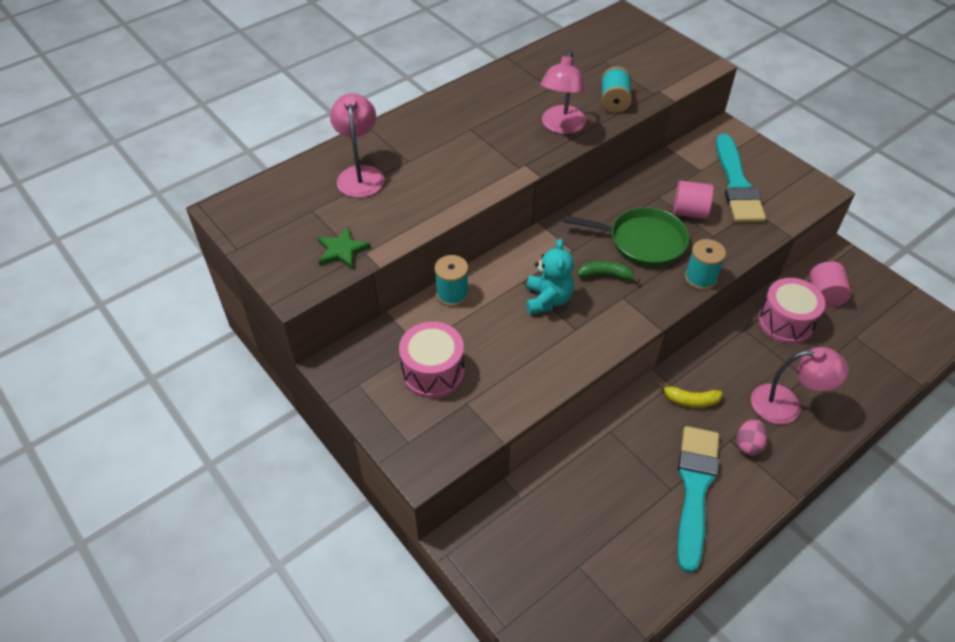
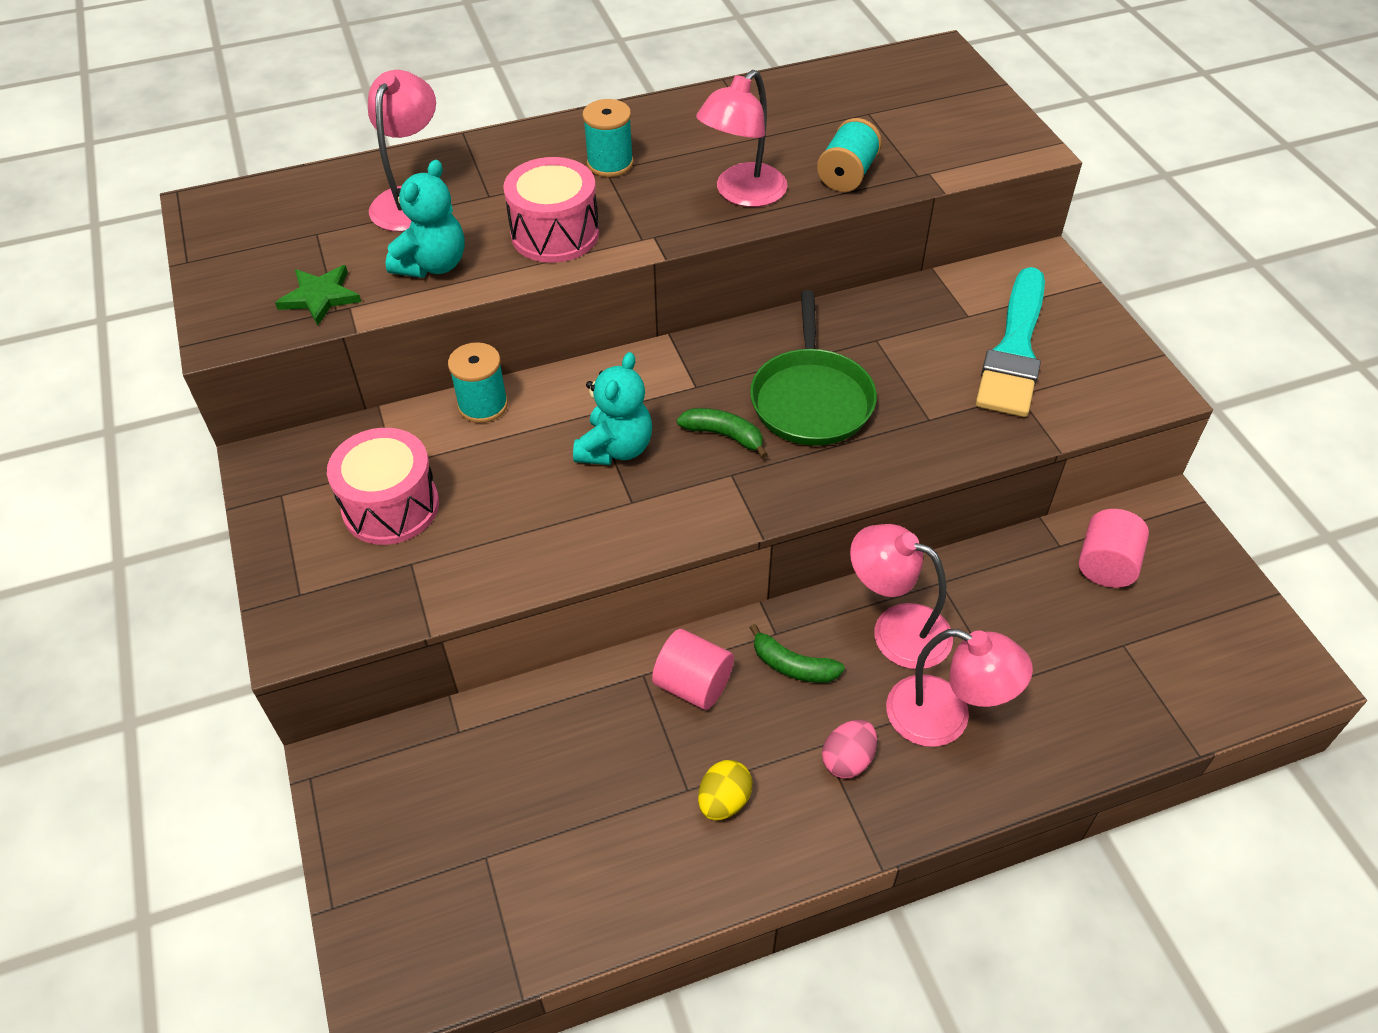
camera: 20 degrees right, 0 degrees up
green pan [564,207,689,266] -> green pan turned 60 degrees clockwise [750,290,877,446]
yellow banana [658,383,723,408] -> green banana [749,624,845,683]
pink cylinder [673,181,713,219] -> pink cylinder moved to [652,629,734,710]
turquoise brush [677,426,719,573] -> yellow egg [698,760,752,820]
turquoise spool [685,239,726,290] -> turquoise spool moved to [583,99,633,177]
pink drum [758,278,825,344] -> pink drum moved to [503,157,599,263]
none -> turquoise teddy bear [385,160,465,278]
none -> pink lamp [850,524,953,669]

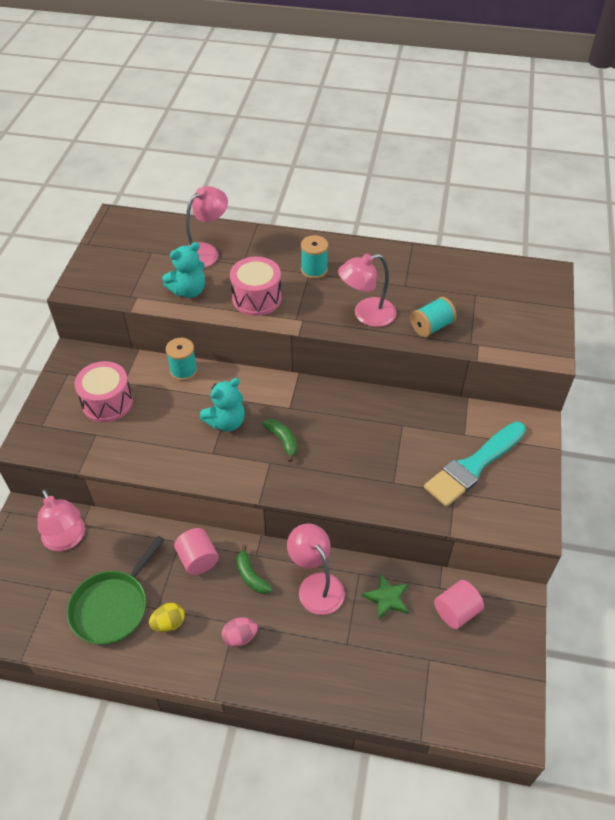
camera: 30 degrees right, 0 degrees up
green star [275,265,361,326] -> green star moved to [362,573,409,621]
green pan [750,290,877,446] -> green pan moved to [67,536,165,645]
pink lamp [886,629,1033,747] -> pink lamp moved to [38,489,85,551]

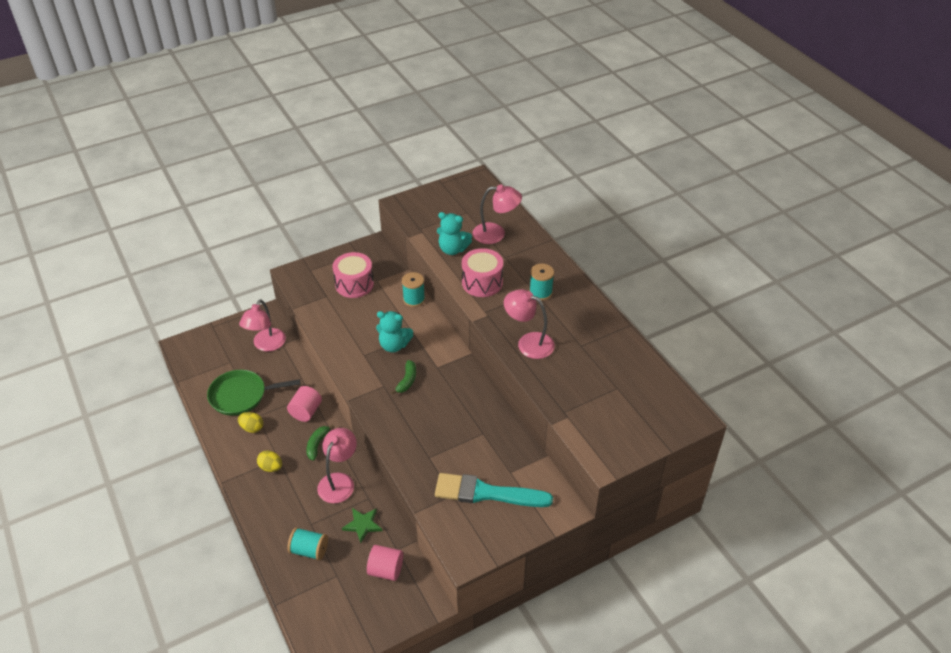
camera: 50 degrees right, 5 degrees down
pink egg [222,618,258,647] -> yellow egg [257,450,282,472]
turquoise spool [410,297,457,337] -> turquoise spool moved to [287,527,328,561]

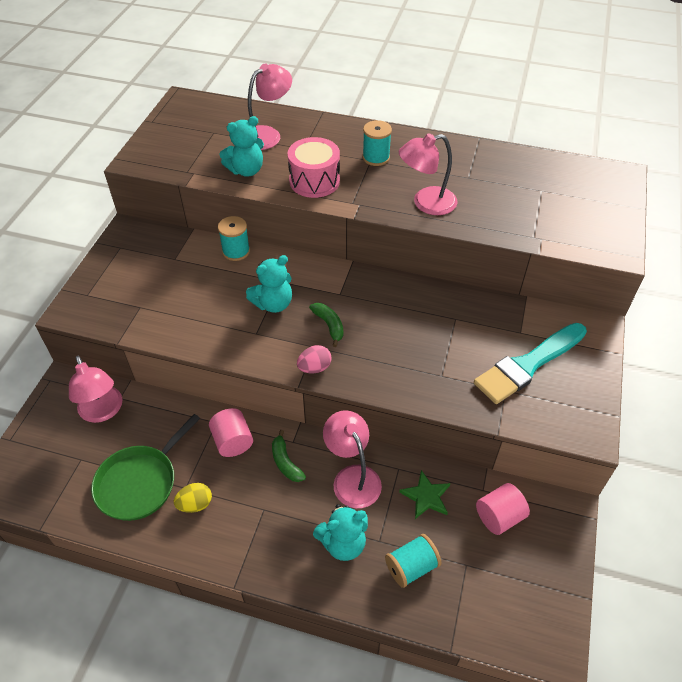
camera: 45 degrees left, 5 degrees up
yellow egg [257,450,282,472] -> none
pink drum [333,252,374,298] -> none
none -> pink egg [297,345,332,374]
none -> turquoise teddy bear [313,504,368,561]

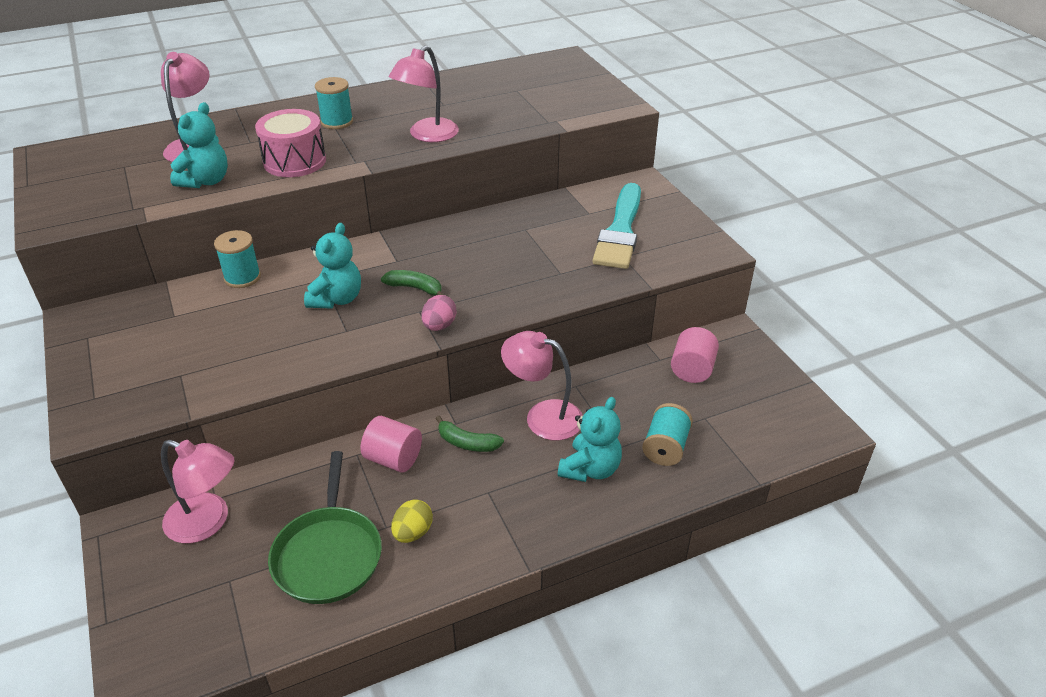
camera: 40 degrees left, 10 degrees down
green star [399,470,450,519] -> none

